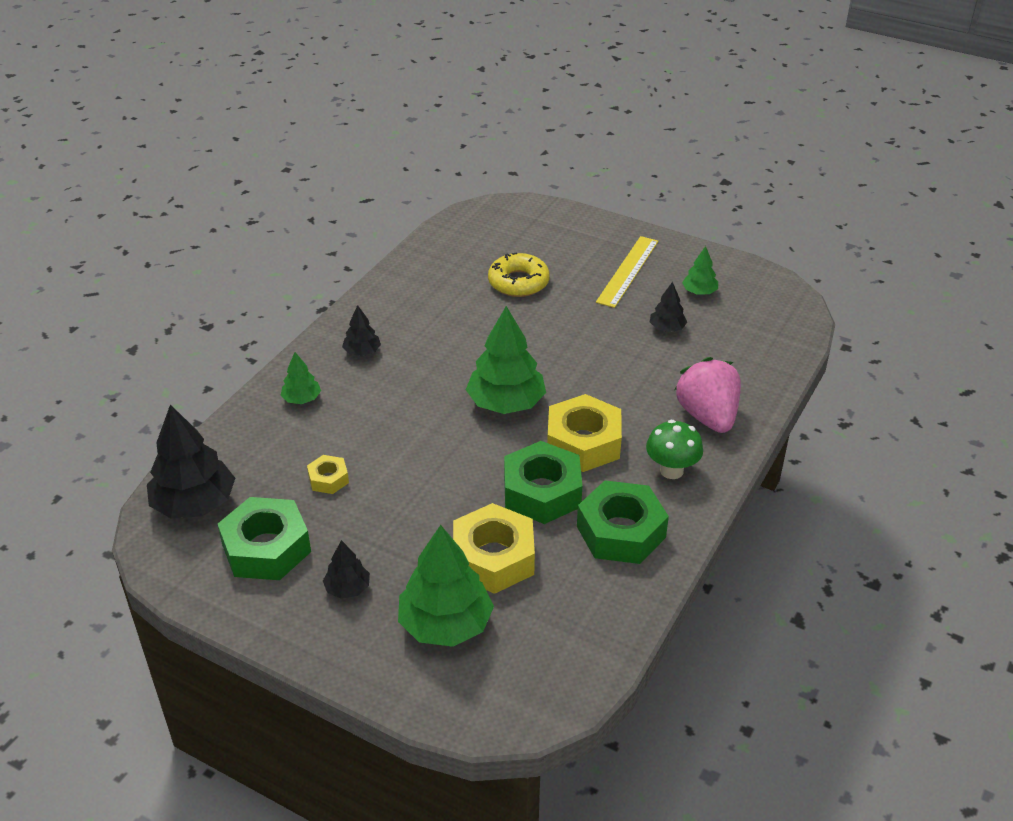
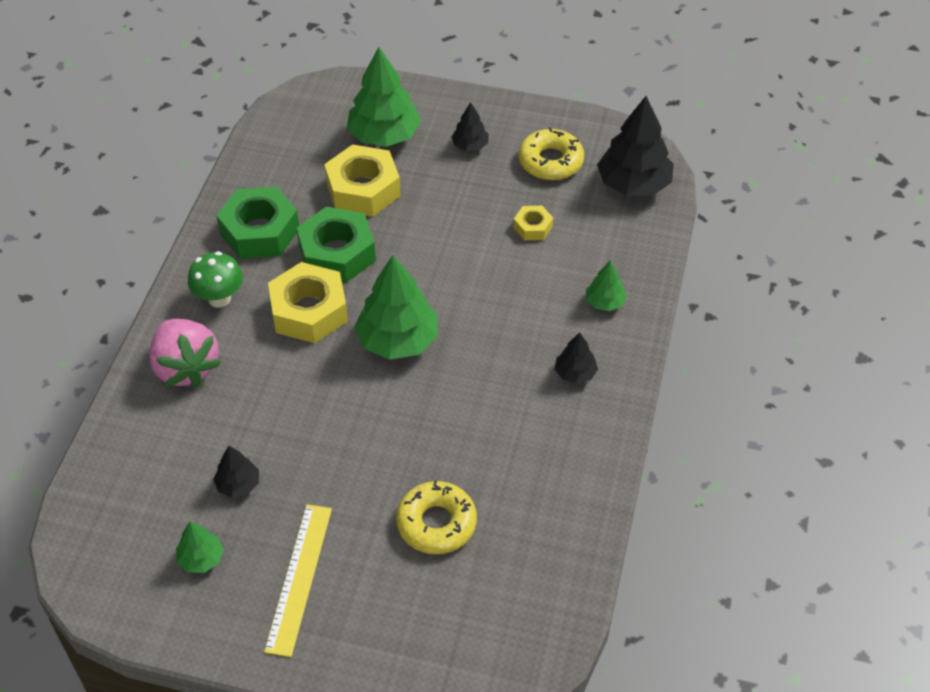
camera: 165 degrees right, 10 degrees up
green nut [218,497,311,580] -> yellow donut [519,128,584,180]

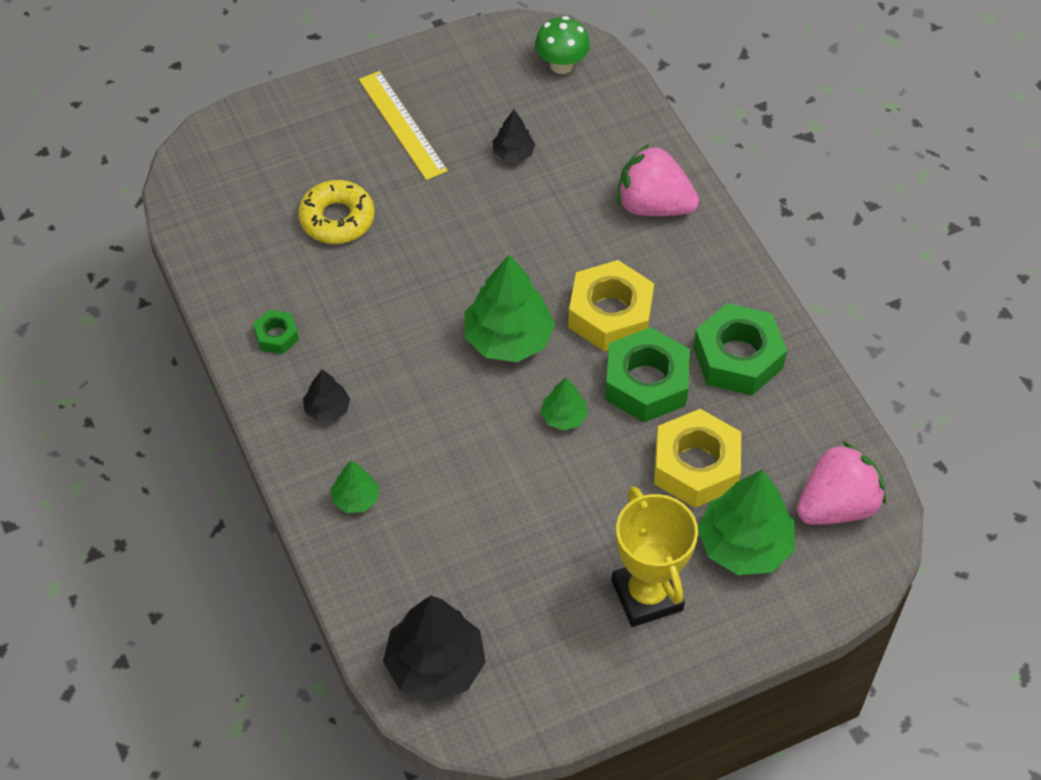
camera: 140 degrees right, 5 degrees up
green tree [176,522,224,573] -> green tree moved to [540,377,588,430]
green mushroom [188,251,243,308] -> green mushroom moved to [535,16,590,74]
black tree [451,102,489,151] -> yellow trophy [612,486,698,627]
yellow nut [513,206,553,240] -> none
yellow donut [519,128,584,180] -> none
none -> green nut [253,309,299,354]
none -> pink strawberry [797,441,886,525]

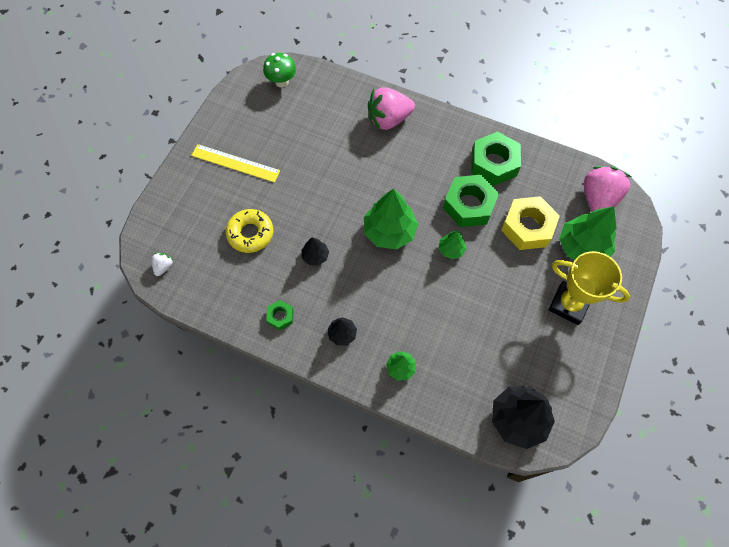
camera: 40 degrees left, 10 degrees up
black tree [493,110,535,162] -> black tree moved to [301,237,329,266]
yellow nut [568,260,654,351] -> none
none -> white strawberry [152,253,173,276]

